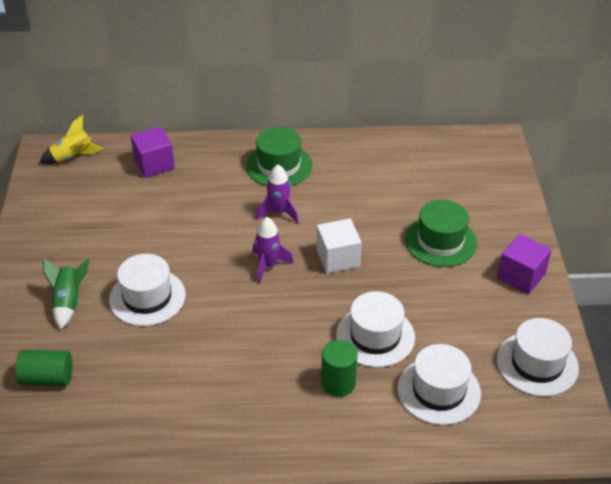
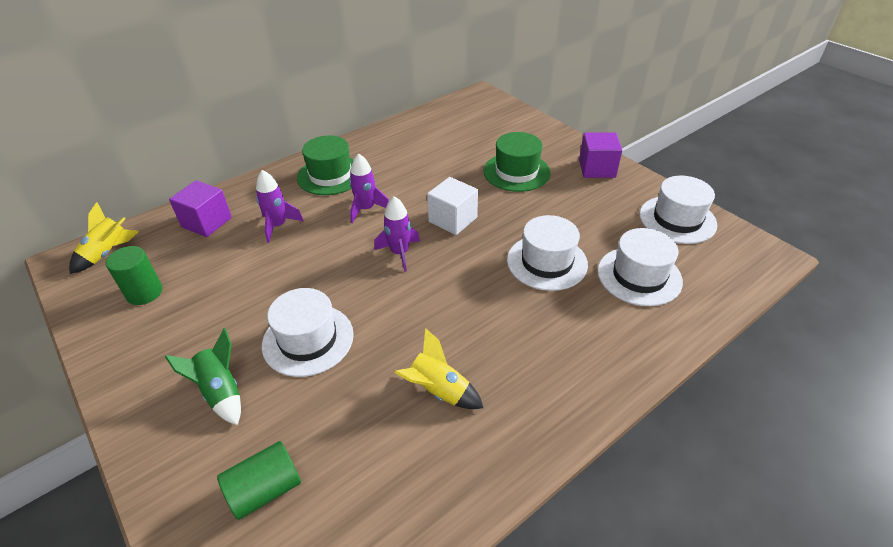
camera: 35 degrees left, 0 degrees up
green cylinder [321,340,357,397] -> green cylinder moved to [106,246,162,305]
none -> purple rocket [256,170,304,243]
none -> yellow rocket [394,328,483,409]

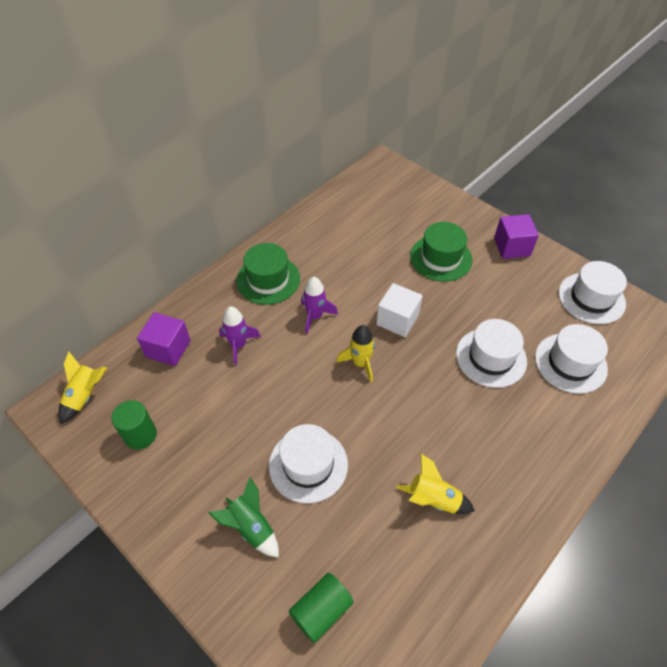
camera: 10 degrees left, 10 degrees up
purple rocket [374,196,420,272] -> yellow rocket [337,325,375,383]

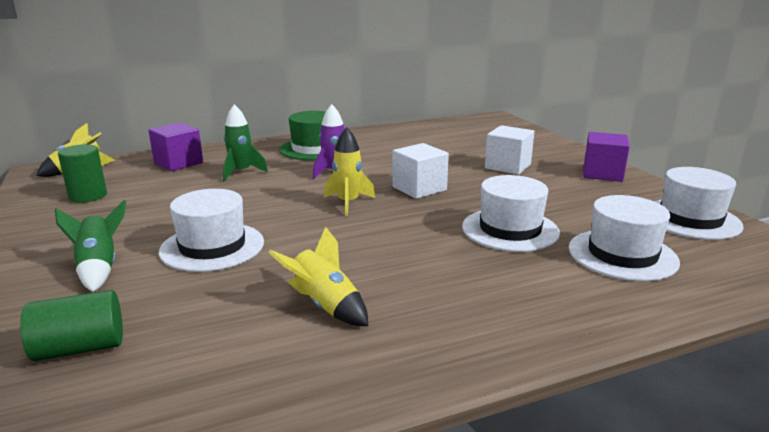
camera: 25 degrees right, 30 degrees down
purple rocket [219,306,261,365] -> green rocket [223,104,268,181]
green hat [410,222,473,282] -> white cube [485,125,534,175]

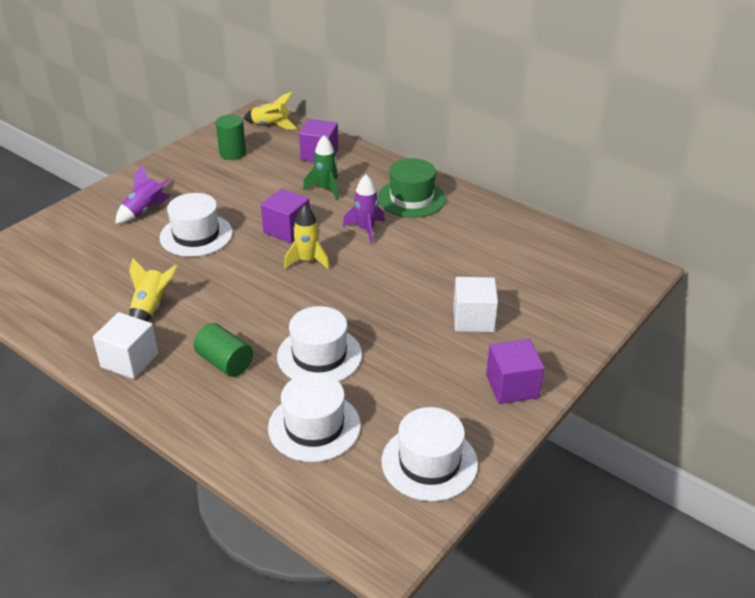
camera: 60 degrees right, 15 degrees up
green cylinder [20,290,123,361] -> green cylinder moved to [194,323,253,377]
green rocket [55,200,126,292] -> purple rocket [115,164,171,224]
white cube [392,143,449,199] -> white cube moved to [93,312,158,379]
none -> purple cube [261,189,310,243]

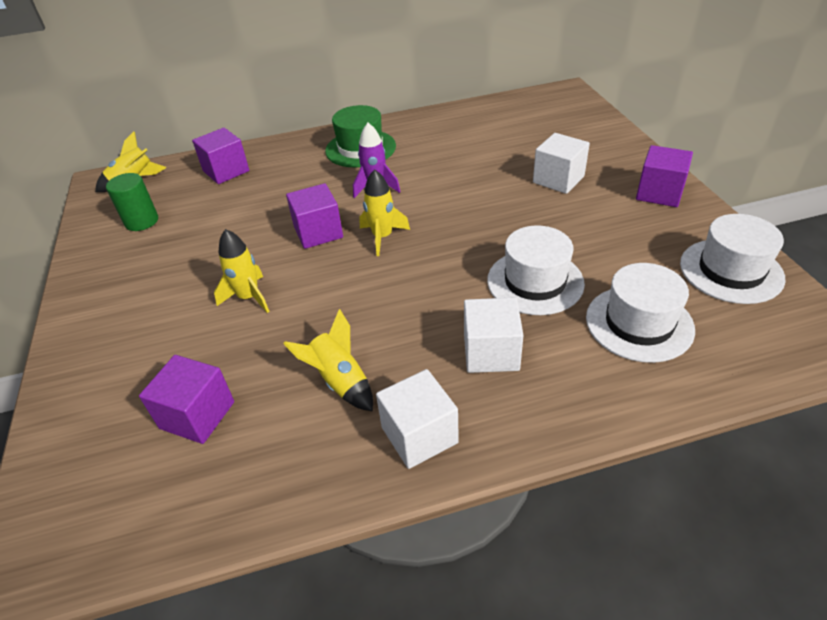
camera: 50 degrees left, 5 degrees up
purple rocket [115,164,171,224] -> none
white hat [159,193,233,257] -> yellow rocket [214,229,270,313]
green cylinder [194,323,253,377] -> white cube [464,297,523,373]
green rocket [303,135,339,200] -> none
none -> purple cube [139,355,234,444]

